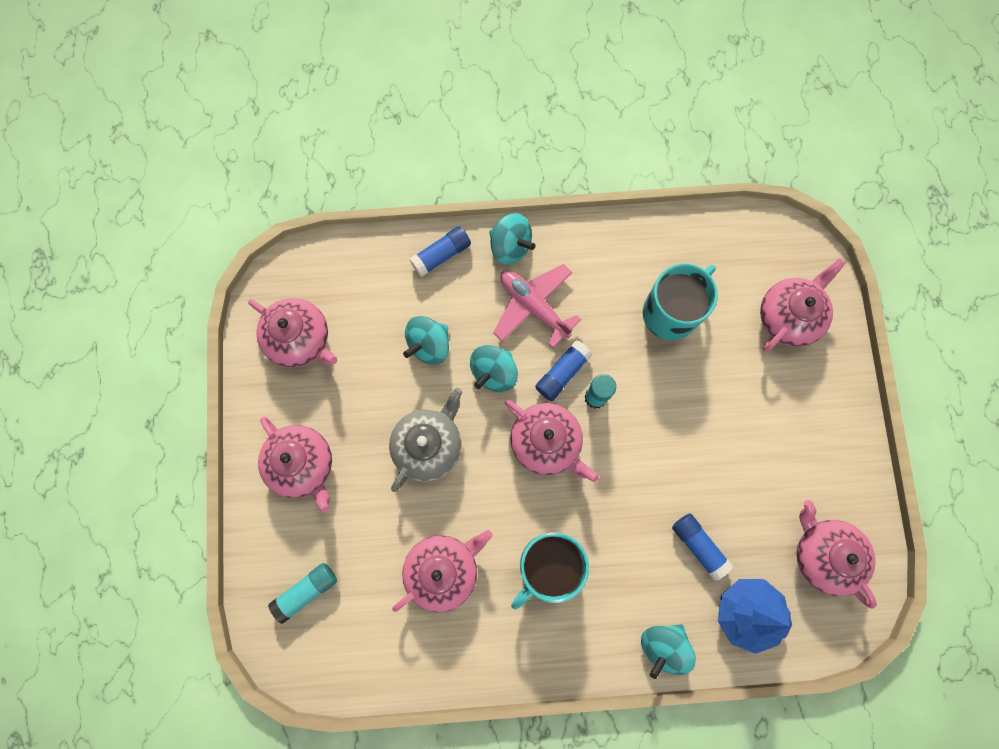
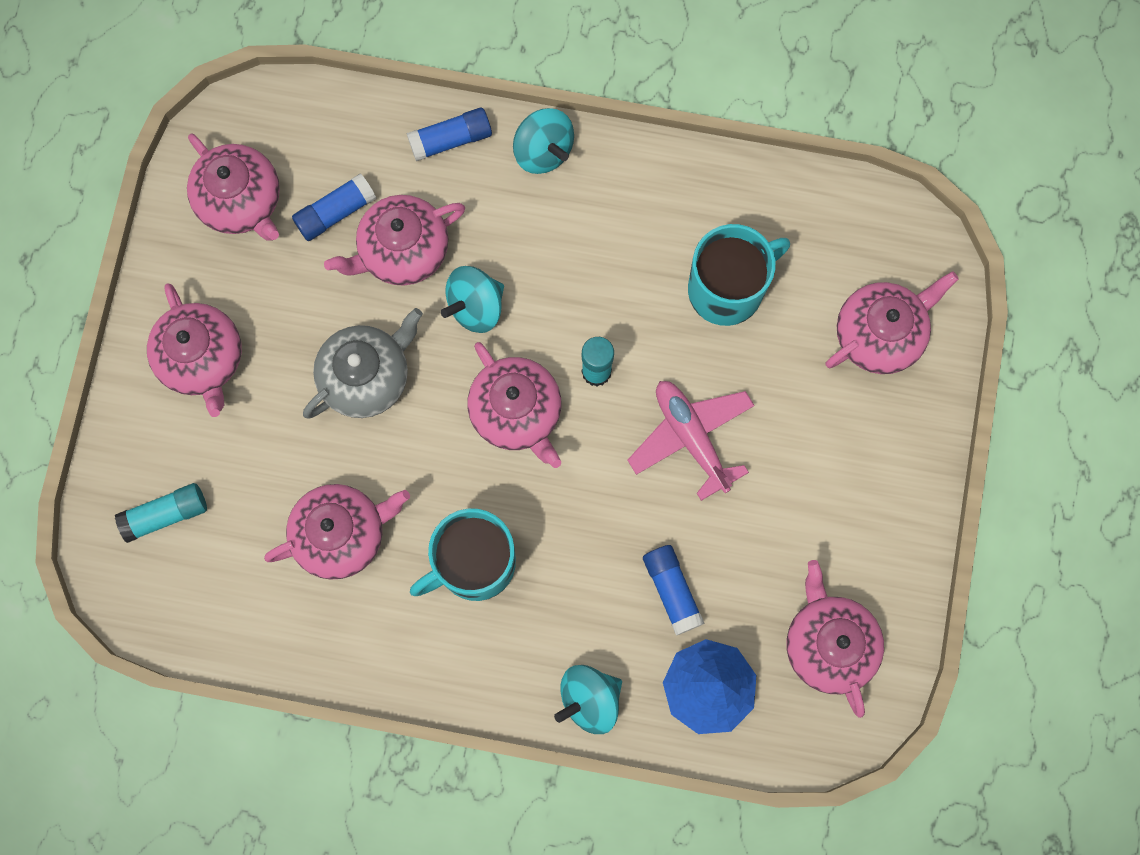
camera: 15 degrees right, 0 degrees up
turquoise spinning top [403,316,449,365] -> pink teapot [324,195,465,286]
pink plane [493,264,581,348] -> pink plane moved to [628,381,755,501]
blue glue stick [535,340,592,401] -> blue glue stick moved to [292,174,377,241]

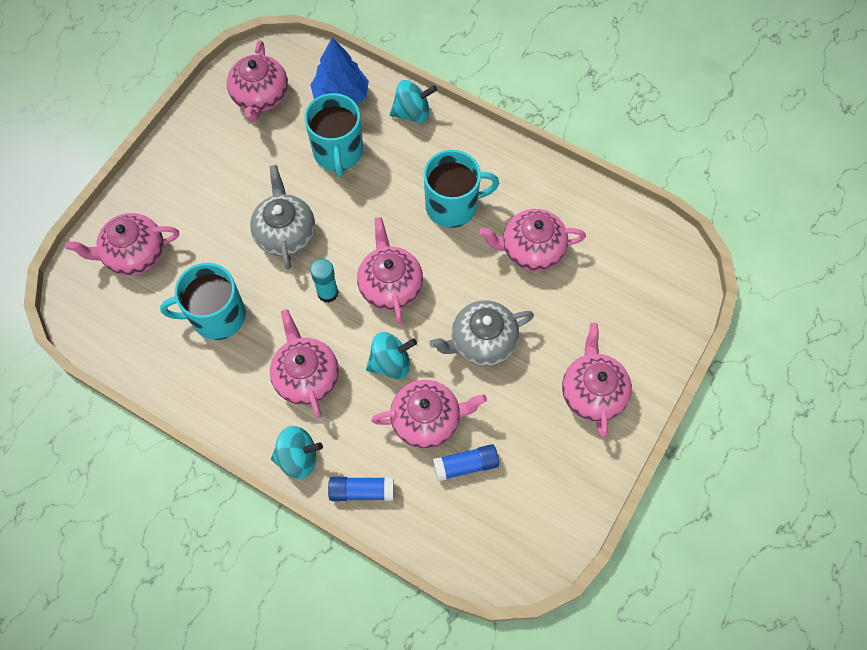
camera: 160 degrees left, 10 degrees down
turquoise glue stick [115,483,207,543] -> none
pink teapot [187,134,280,241] -> pink teapot moved to [270,309,339,419]
turquoise spinning top [513,108,574,174] -> turquoise spinning top turned 105 degrees clockwise [271,426,323,479]
pink plane [628,381,755,501] -> grey teapot [250,165,315,269]
blue glue stick [643,545,704,636] -> turquoise mug [304,93,363,178]

